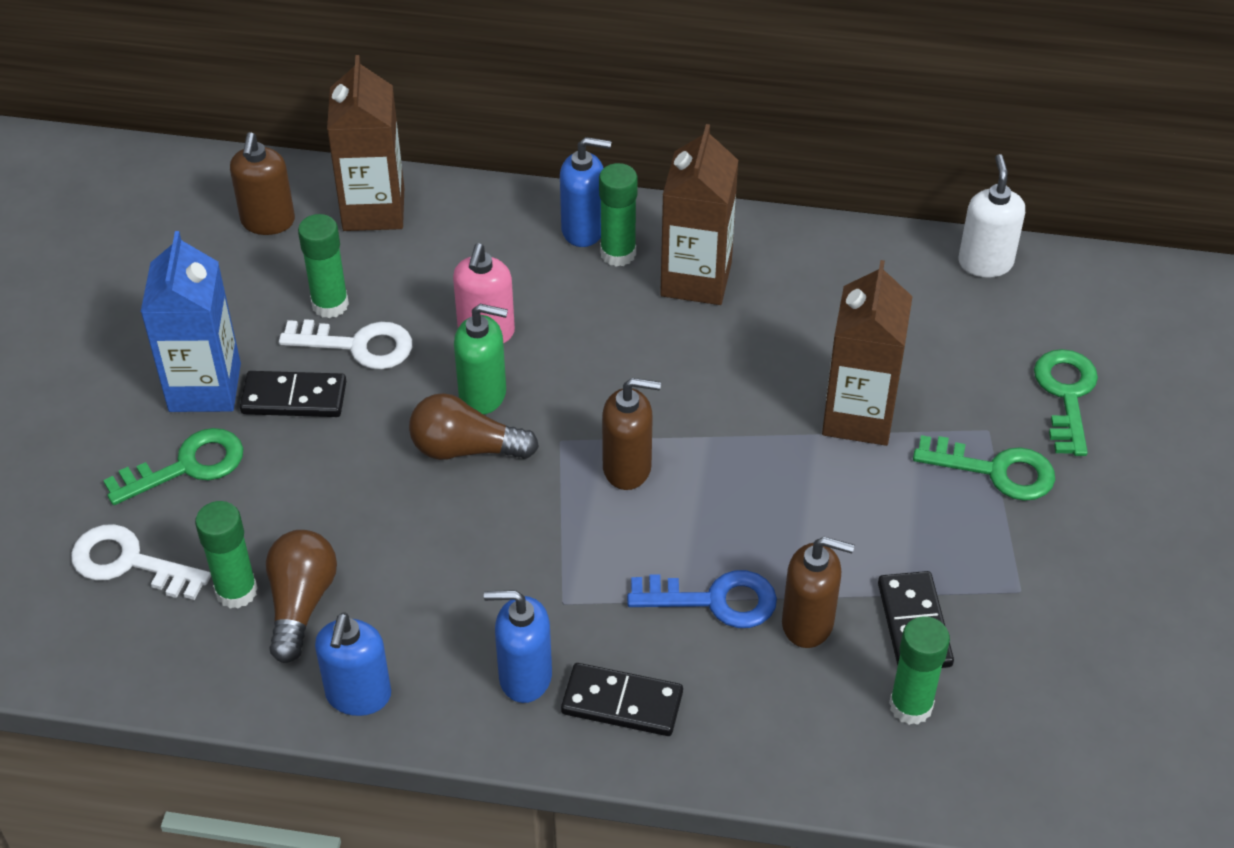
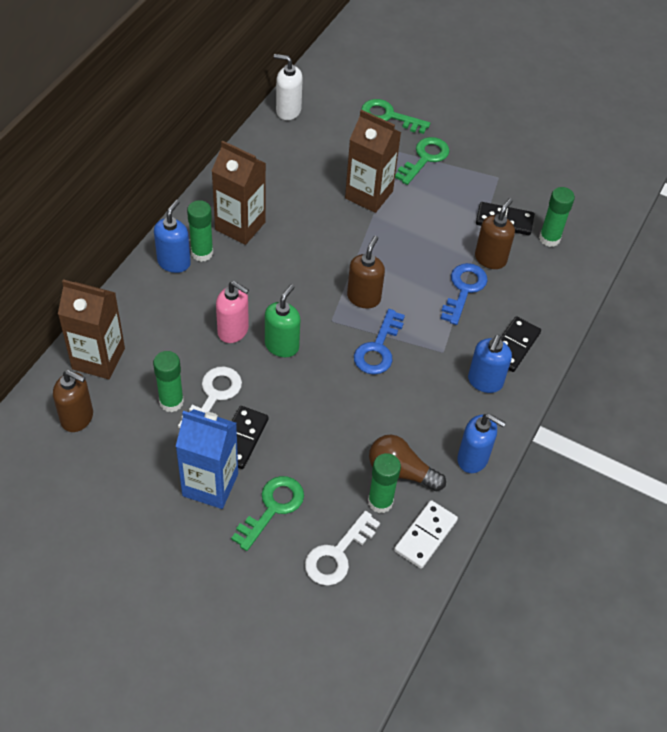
camera: 75 degrees left, 5 degrees up
green key [103,428,243,505] -> green key turned 45 degrees clockwise [231,476,304,551]
brown light bulb [409,393,539,460] -> none
none -> blue key [354,309,405,374]
none -> white domino [394,500,458,569]

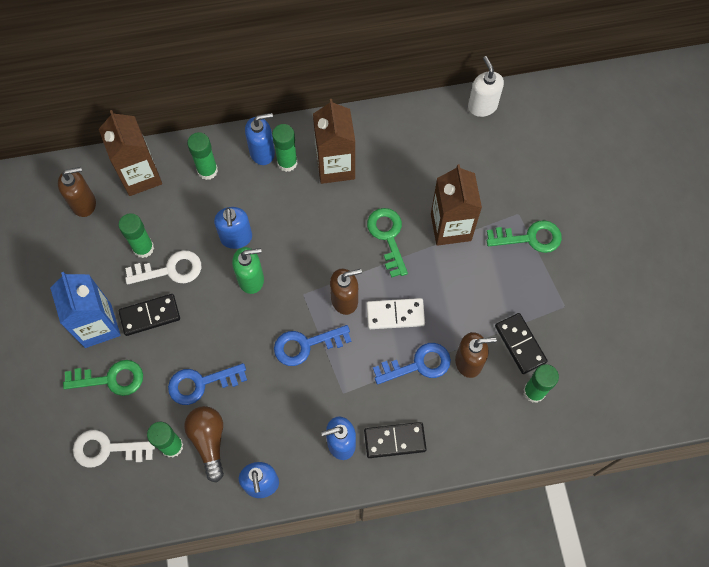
camera: 55 degrees right, 15 degrees up
brown soap dispenser [53,370,93,432] -> brown soap dispenser turned 90 degrees counterclockwise [58,167,96,217]
pink soap dispenser [216,281,249,343] -> blue soap dispenser [214,207,252,249]
green key [361,99,430,134] -> green key moved to [367,208,408,278]
white domino [394,500,458,569] -> white domino moved to [366,298,425,329]
none -> blue key [168,363,247,405]
none -> green glue stick [187,132,218,180]

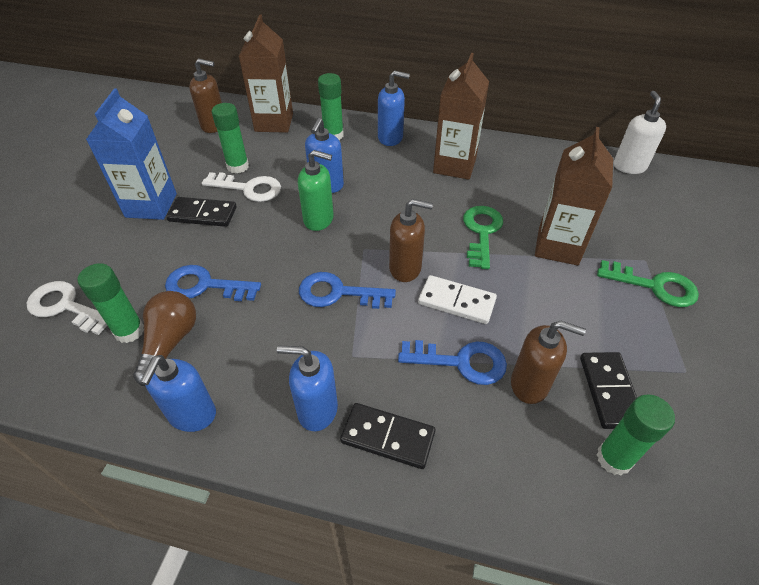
camera: 25 degrees right, 20 degrees down
green key [63,360,143,396] -> none
green glue stick [272,124,298,172] -> none

